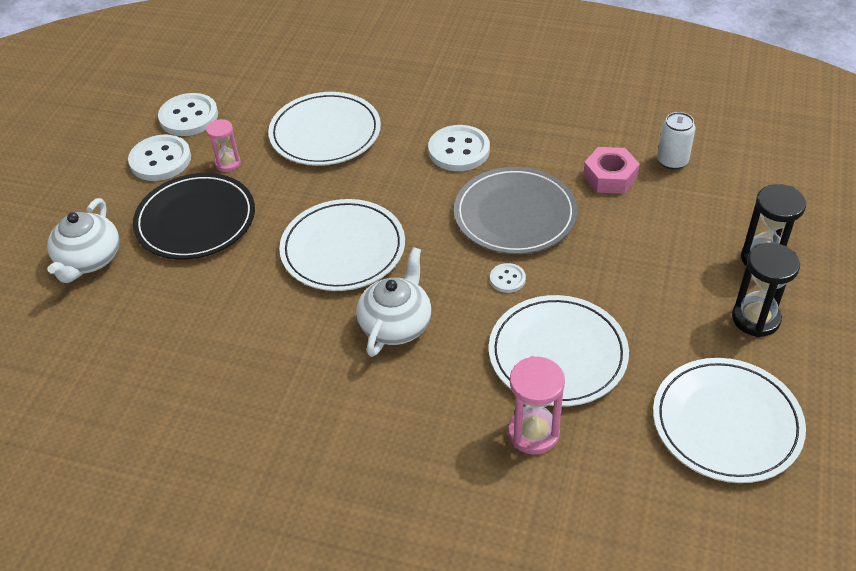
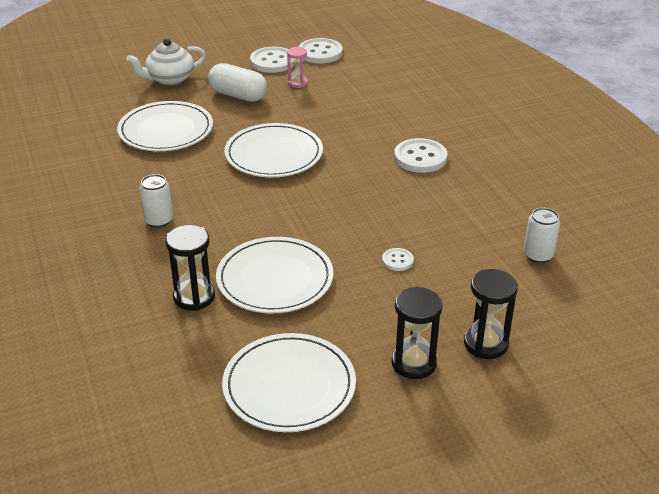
camera: 50 degrees right, 10 degrees down
black plate [133,173,255,260] -> white capsule [208,63,267,102]
white plate [268,92,381,166] -> white plate moved to [117,101,213,151]
white teapot [356,247,432,357] -> none
grey plate [454,167,577,254] -> none
white button [490,263,526,293] -> white button moved to [382,248,414,271]
pink hourglass [508,356,565,454] -> black hourglass [165,225,215,311]
pink nut [583,147,640,194] -> none
none -> white can [139,174,173,228]

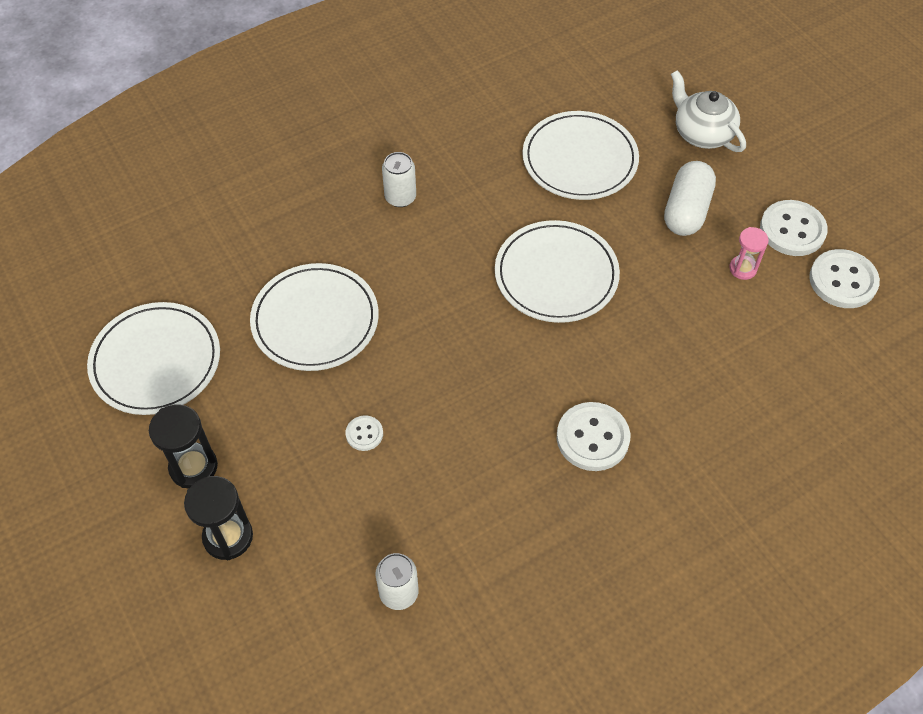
camera: 80 degrees right, 20 degrees up
black hourglass [165,225,215,311] -> none

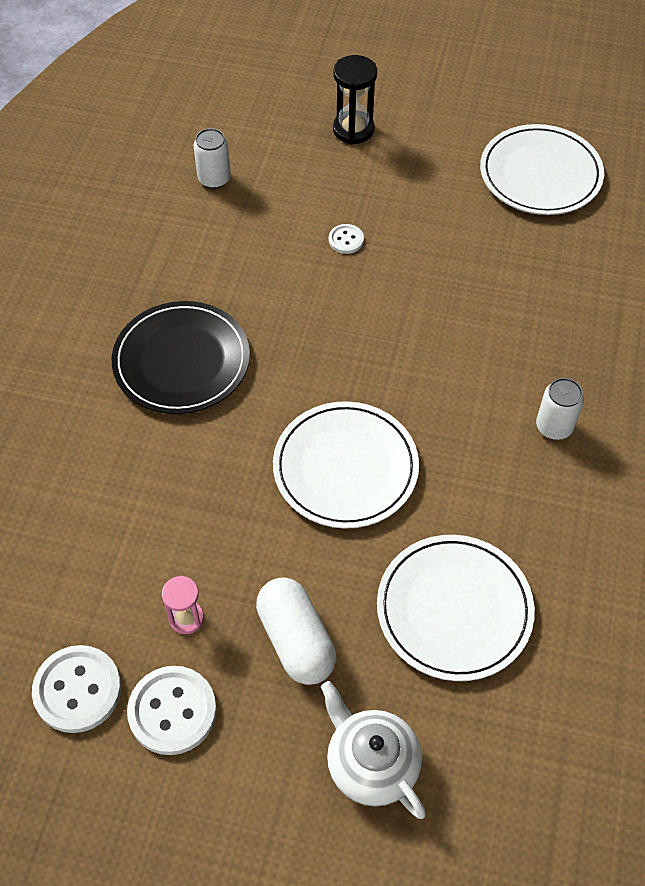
camera: 135 degrees right, 0 degrees up
black hourglass [149,404,218,489] -> none
white plate [250,263,379,371] -> none
white button [557,402,630,471] -> black plate [112,301,250,414]
white teapot [671,70,746,152] -> white teapot turned 135 degrees counterclockwise [321,681,426,819]

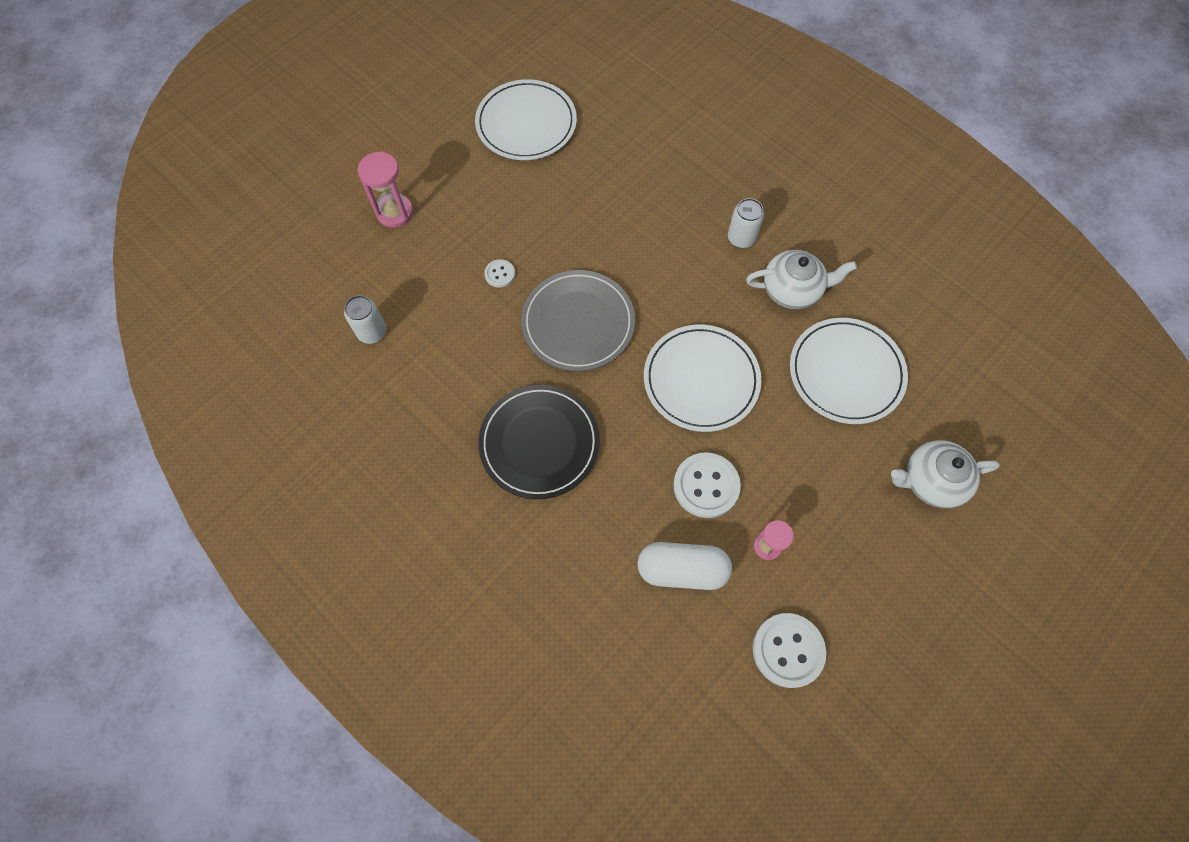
camera: 60 degrees left, 10 degrees up
white button [127,666,217,755] -> white button moved to [673,452,741,518]
white capsule [256,577,336,685] -> white capsule moved to [637,542,732,590]
black hourglass [333,55,377,145] -> pink hourglass [358,151,413,228]
none -> grey plate [521,270,635,371]
none -> white teapot [746,250,857,309]

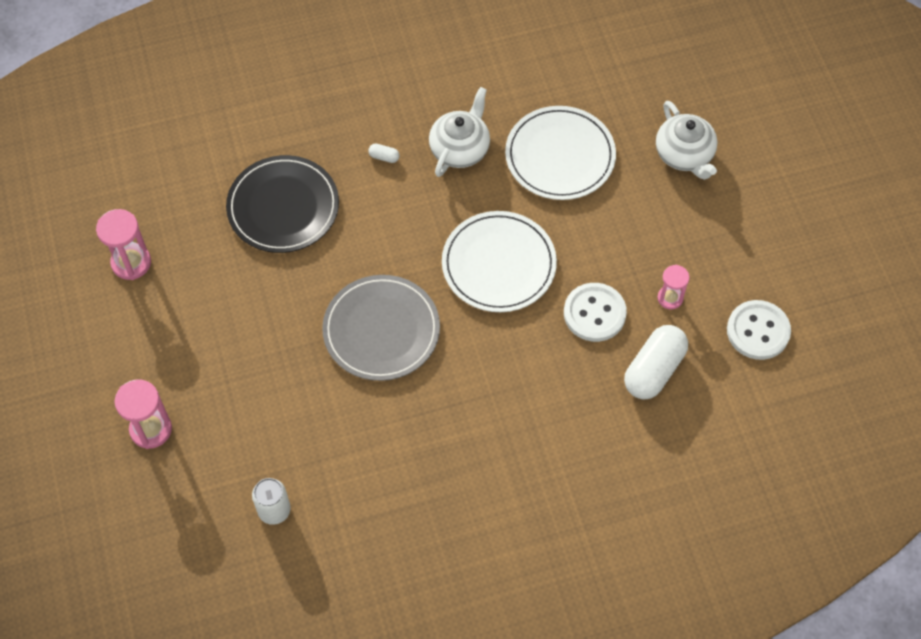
camera: 60 degrees left, 5 degrees down
white plate [475,79,577,160] -> pink hourglass [96,209,151,280]
black plate [478,385,600,499] -> black plate moved to [226,155,339,253]
white button [484,259,515,288] -> none
white can [728,198,764,248] -> white capsule [368,143,400,163]
white teapot [891,440,1000,508] -> white teapot turned 45 degrees counterclockwise [656,101,718,180]

